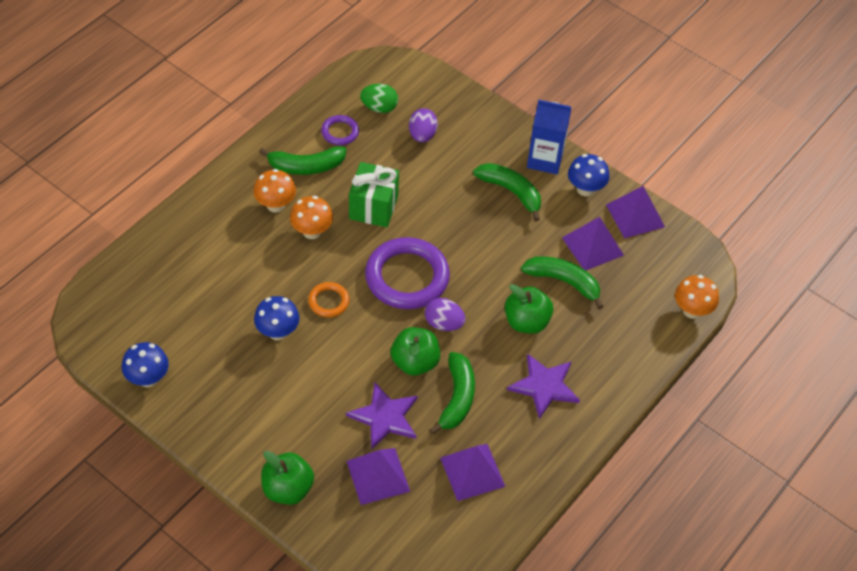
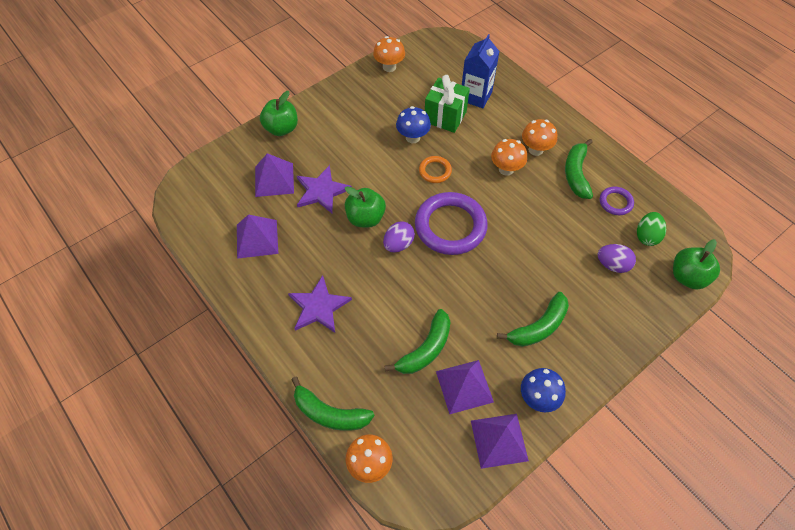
camera: 105 degrees right, 5 degrees up
blue mushroom [122,342,169,387] -> orange mushroom [373,36,405,72]
green gift [349,162,399,227] -> green gift moved to [425,75,470,133]
green banana [429,352,475,435] -> green banana moved to [291,377,374,431]
green apple [505,284,553,334] -> green apple moved to [673,239,720,290]
blue carton [527,100,571,174] -> blue carton moved to [462,34,500,108]

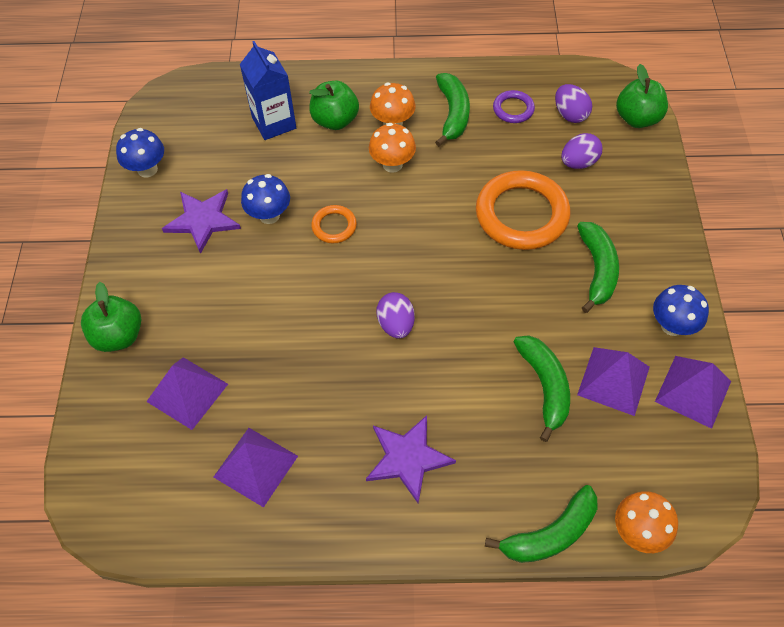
camera: 50 degrees left, 0 degrees up
purple star [297,165,352,214] -> purple star moved to [162,189,241,254]
green apple [345,186,386,228] -> green apple moved to [309,80,359,130]
orange mushroom [373,36,405,72] -> blue mushroom [116,128,164,178]
purple ring [415,192,488,255] -> none
green gift [425,75,470,133] -> none
green banana [565,139,593,199] -> green banana turned 135 degrees counterclockwise [435,73,470,146]
green egg [637,212,666,246] -> purple egg [555,84,592,123]
none -> orange ring [476,170,570,250]

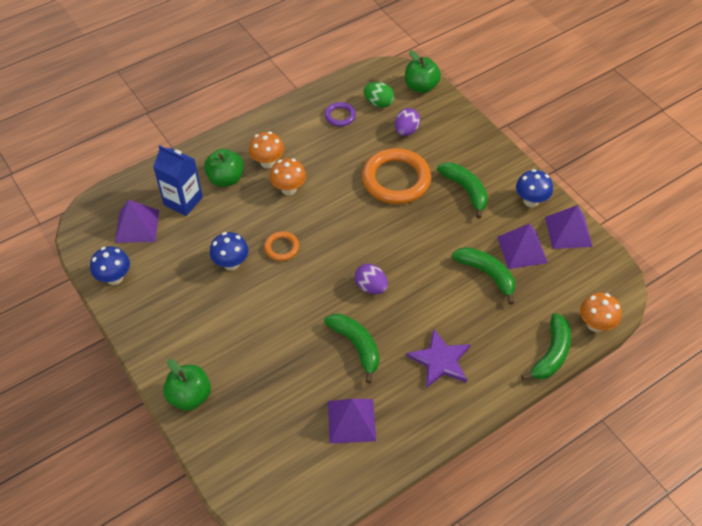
camera: 35 degrees left, 5 degrees down
purple pyramid [146,357,228,430] -> purple pyramid moved to [115,200,159,243]
purple star [162,189,241,254] -> none
green banana [435,73,470,146] -> green banana moved to [324,314,379,383]
purple egg [555,84,592,123] -> green egg [363,82,394,108]

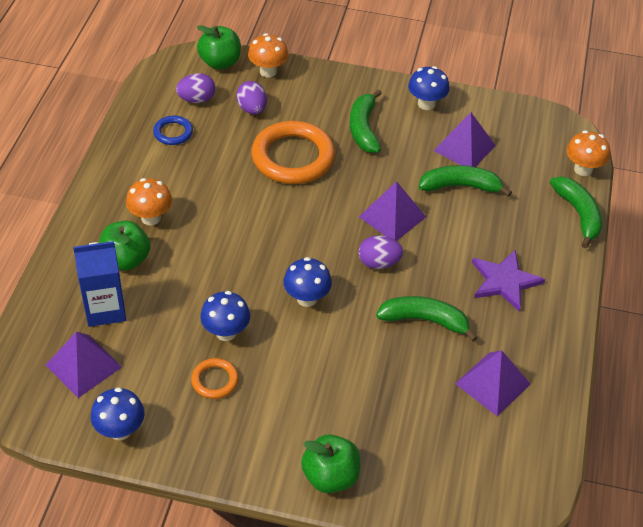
camera: 45 degrees left, 5 degrees down
orange ring [264,231,299,261] -> orange ring moved to [191,358,239,399]
orange mushroom [270,158,306,195] -> orange mushroom moved to [248,33,288,77]
purple ring [324,102,356,126] -> blue ring [153,116,193,145]
green egg [363,82,394,108] -> purple egg [176,73,216,103]
green banana [437,162,488,219] -> green banana turned 105 degrees counterclockwise [350,89,382,153]
purple pyramid [545,205,593,249] -> purple pyramid moved to [359,181,426,241]
none -> blue mushroom [284,257,332,307]

